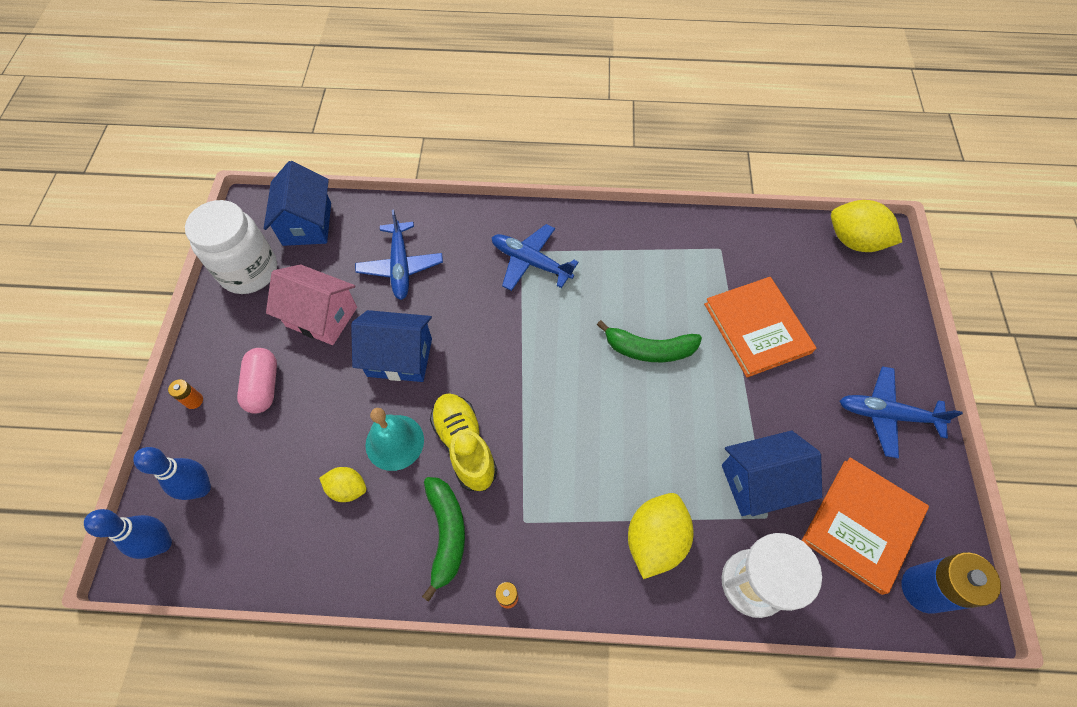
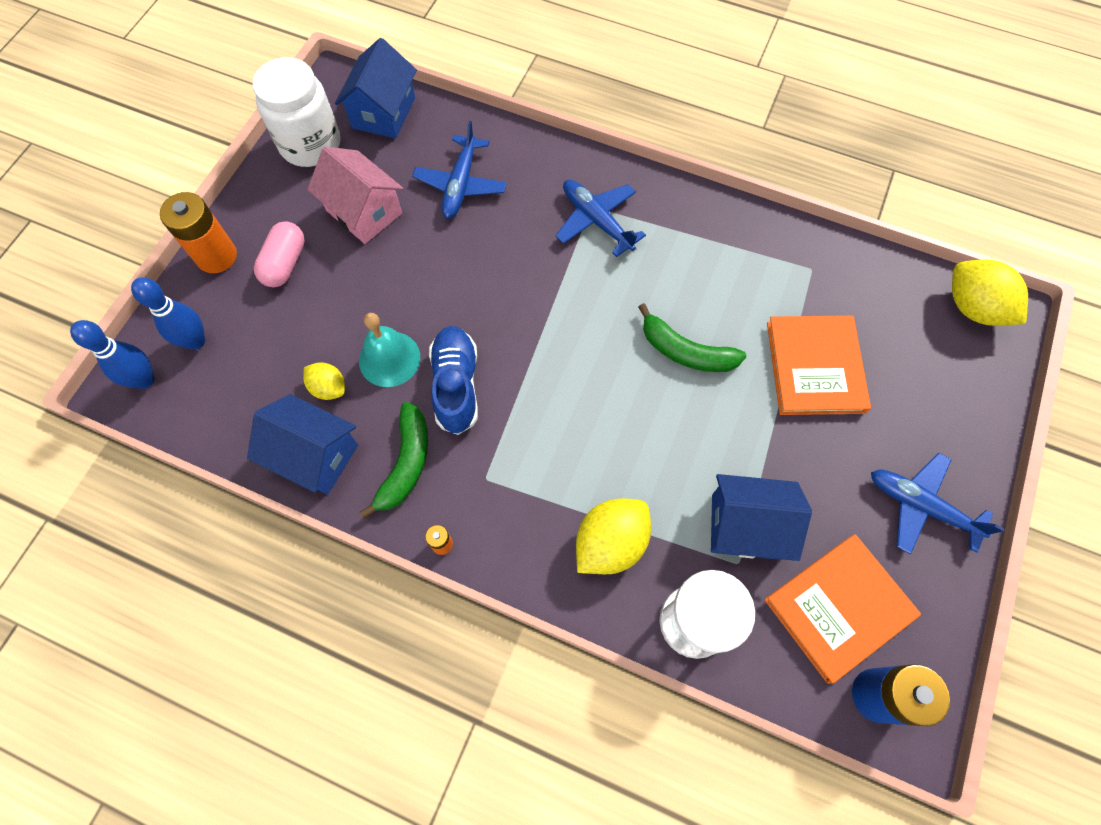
camera: 20 degrees right, 5 degrees up
orange battery [168,379,203,409] -> orange battery [160,192,237,273], size x2.20
blue house [351,310,432,382] -> blue house moved to [247,394,358,494]
yellow shoe [430,393,498,491] -> blue shoe [429,326,478,435]

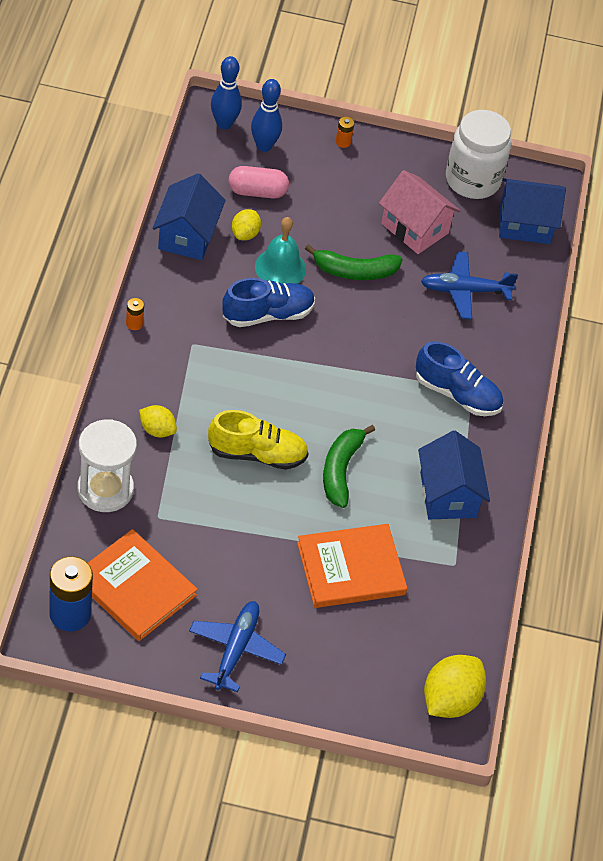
camera: 70 degrees right, 15 degrees down
orange battery [160,192,237,273] -> orange battery [336,117,354,148], size x0.45
pink capsule [254,221,305,287] -> pink capsule moved to [228,166,289,198]
pink house [307,147,403,244] -> pink house turned 75 degrees counterclockwise [379,170,460,254]
green banana [359,402,428,519] -> green banana moved to [305,244,403,280]
blue plane [556,180,646,257] -> blue shoe [416,341,503,416]
yellow lemon [576,499,651,574] -> yellow lemon [139,405,177,438], size x0.58
blue house [711,474,812,561] -> blue house moved to [418,431,490,519]
none -> yellow shoe [208,410,309,470]

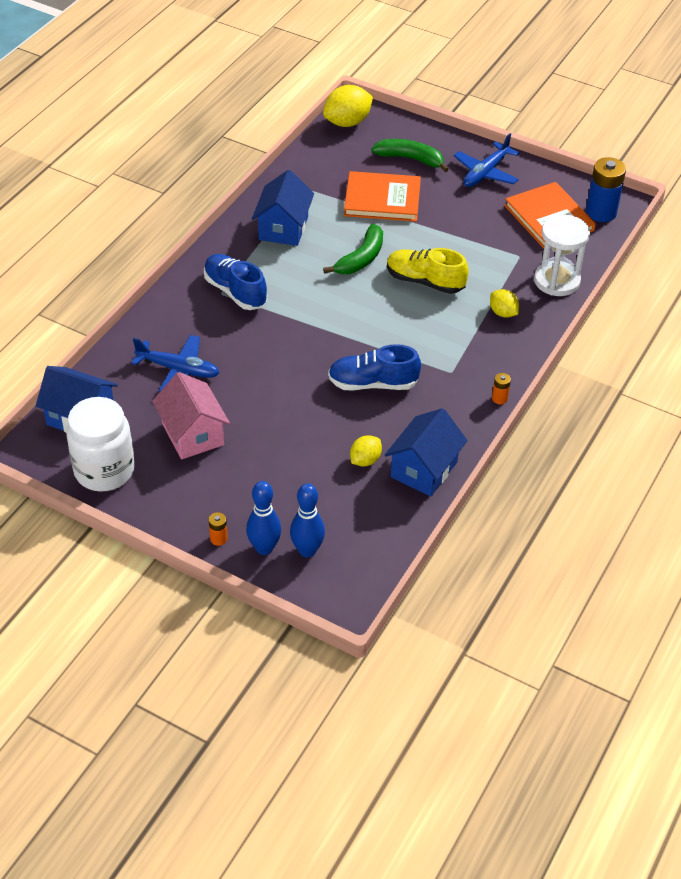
camera: 155 degrees left, 5 degrees down
blue bowling pin [211,56,242,129] -> blue bowling pin moved to [246,481,281,555]
pink capsule [228,166,289,198] -> none
turquoise bell [255,217,306,284] -> none
green banana [305,244,403,280] -> green banana moved to [371,139,449,172]

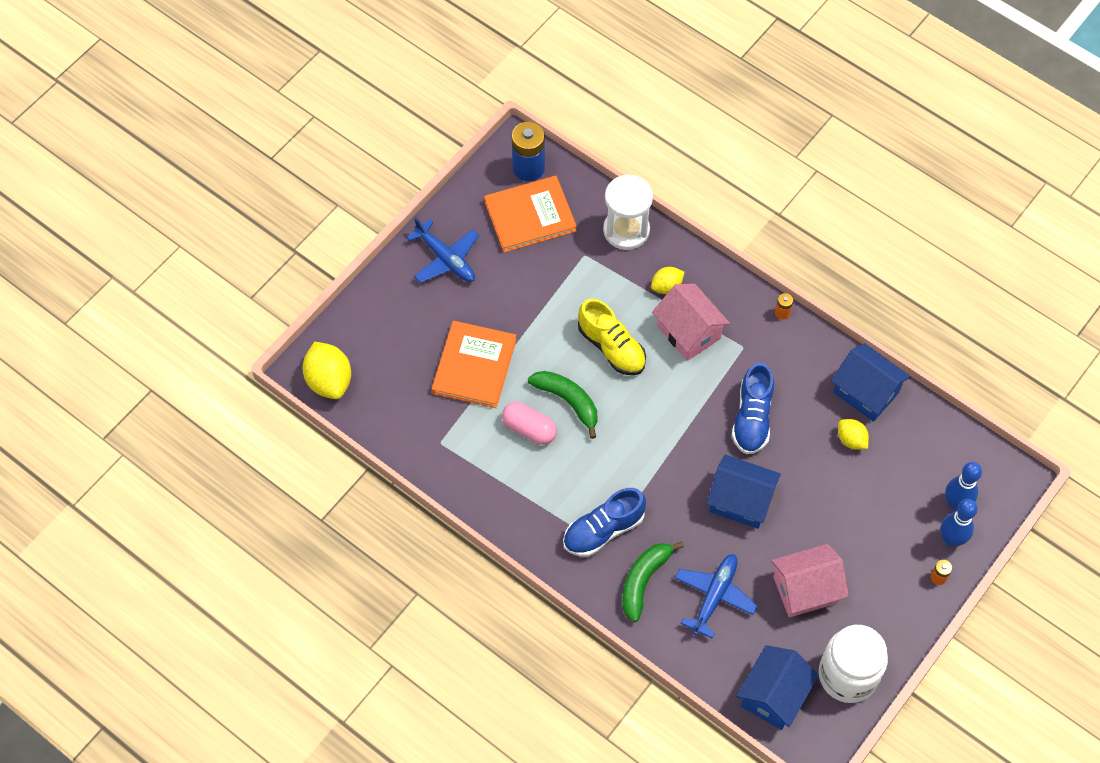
camera: 80 degrees left, 15 degrees up
blue house [252,170,314,246] -> blue house moved to [706,454,781,529]
green banana [371,139,449,172] -> green banana moved to [622,541,684,622]
yellow shoe [387,248,469,294] -> yellow shoe turned 75 degrees counterclockwise [578,299,646,375]
none -> pink capsule [502,402,557,445]
none -> pink house [652,284,730,361]

